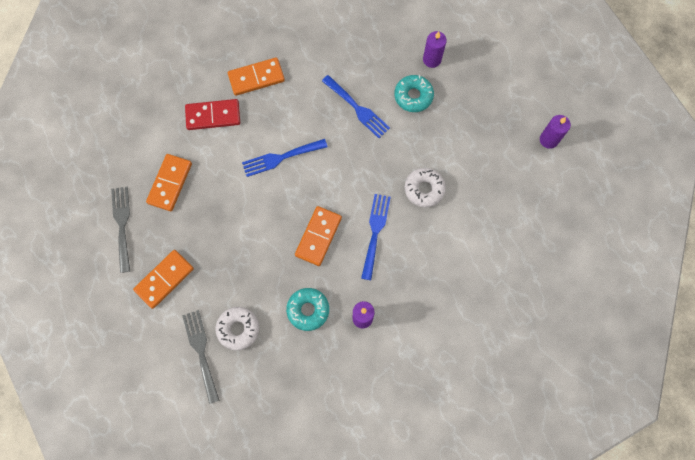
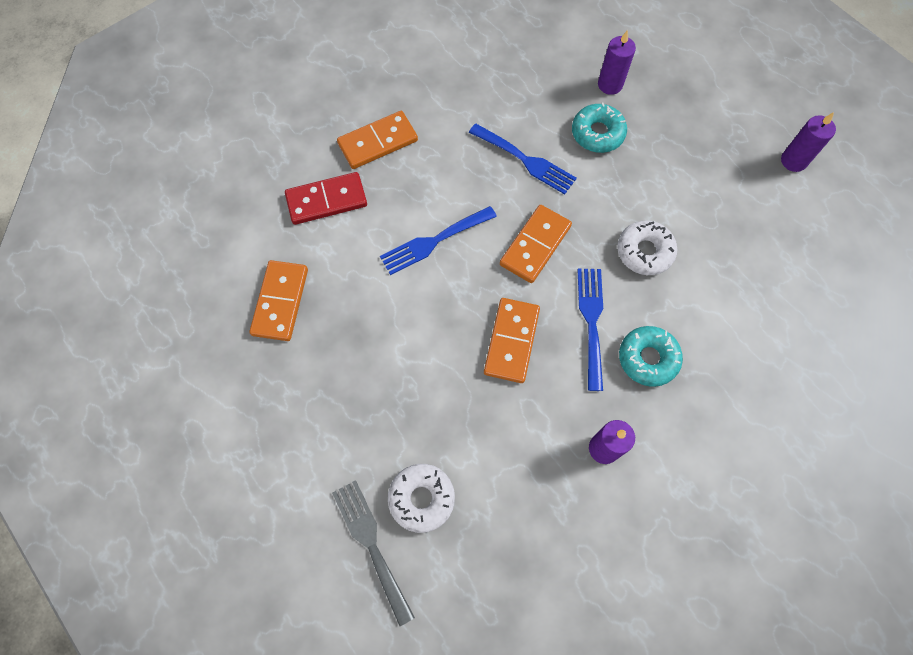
camera: 10 degrees left, 5 degrees down
grey fork [111,187,130,273] -> none
orange domino [133,250,194,309] -> orange domino moved to [500,205,572,283]
turquoise donut [286,288,329,331] -> turquoise donut moved to [619,326,683,387]

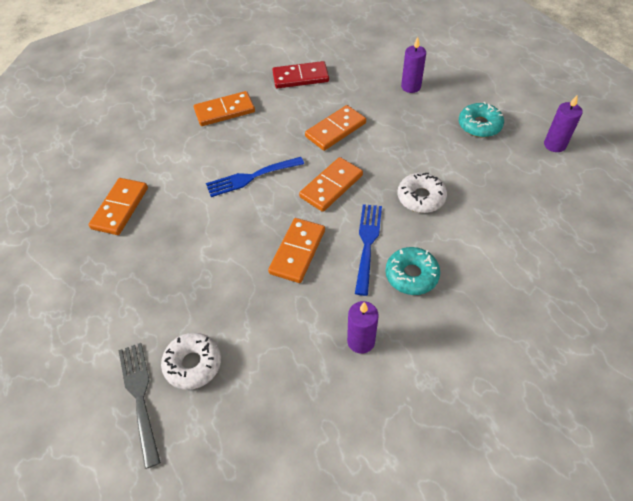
camera: 10 degrees right, 15 degrees down
red domino [285,172,367,225] -> red domino moved to [272,61,329,88]
blue fork [469,123,577,194] -> orange domino [305,105,366,151]
turquoise donut [572,102,627,153] -> turquoise donut moved to [459,102,504,137]

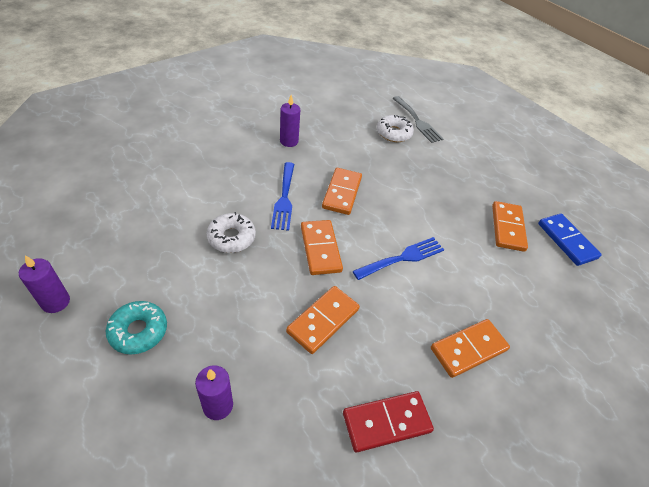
camera: 165 degrees right, 5 degrees down
orange domino [299,157,363,212] -> orange domino turned 45 degrees counterclockwise [301,220,343,275]
turquoise donut [385,247,440,295] -> none
none -> blue domino [538,213,602,266]

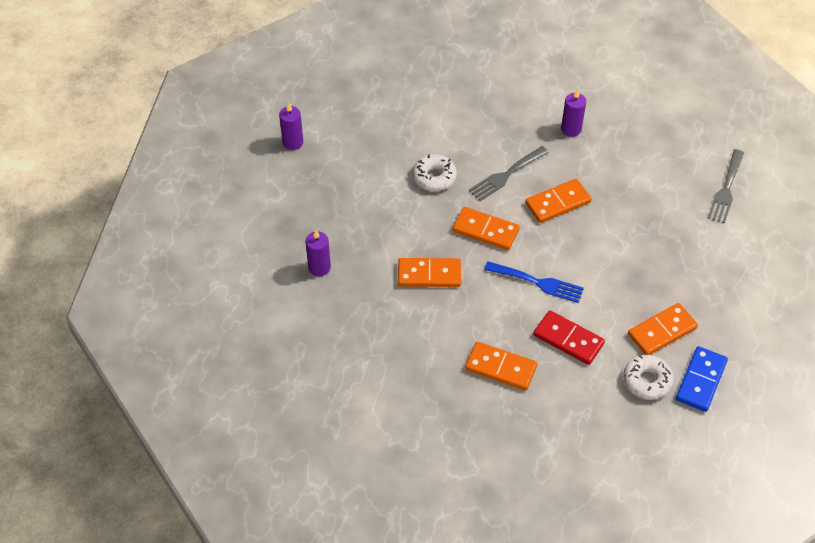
camera: 55 degrees right, 5 degrees up
turquoise donut [106,301,167,354] -> none
blue fork [271,162,294,231] -> grey fork [469,146,549,201]
orange domino [301,220,343,275] -> orange domino turned 75 degrees clockwise [453,207,520,250]
red domino [343,391,434,452] -> red domino moved to [534,310,605,365]
white donut [377,115,414,142] -> white donut moved to [623,355,674,400]

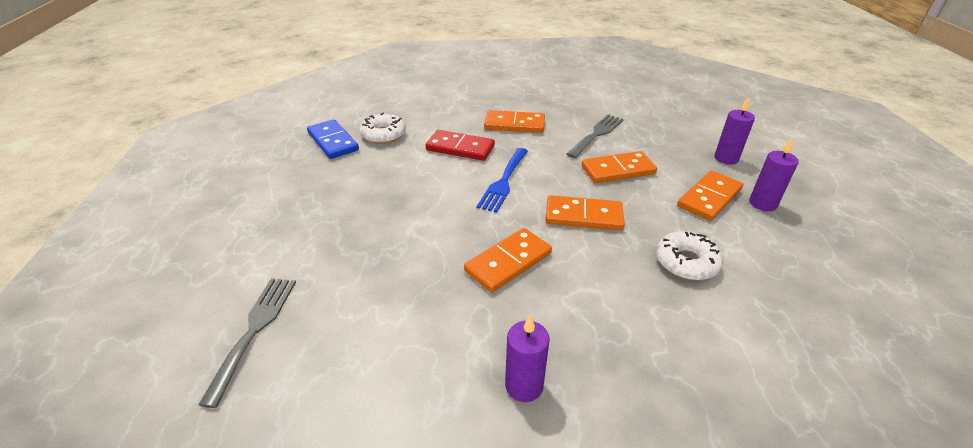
camera: 165 degrees right, 15 degrees down
purple candle [279,102,303,150] -> purple candle moved to [749,139,798,211]
grey fork [469,146,549,201] -> grey fork moved to [566,114,624,158]
blue fork [484,261,584,303] -> blue fork turned 75 degrees counterclockwise [476,148,528,213]
orange domino [628,303,698,355] -> orange domino moved to [677,171,743,221]
blue domino [676,346,728,412] -> blue domino turned 45 degrees counterclockwise [307,119,359,159]

